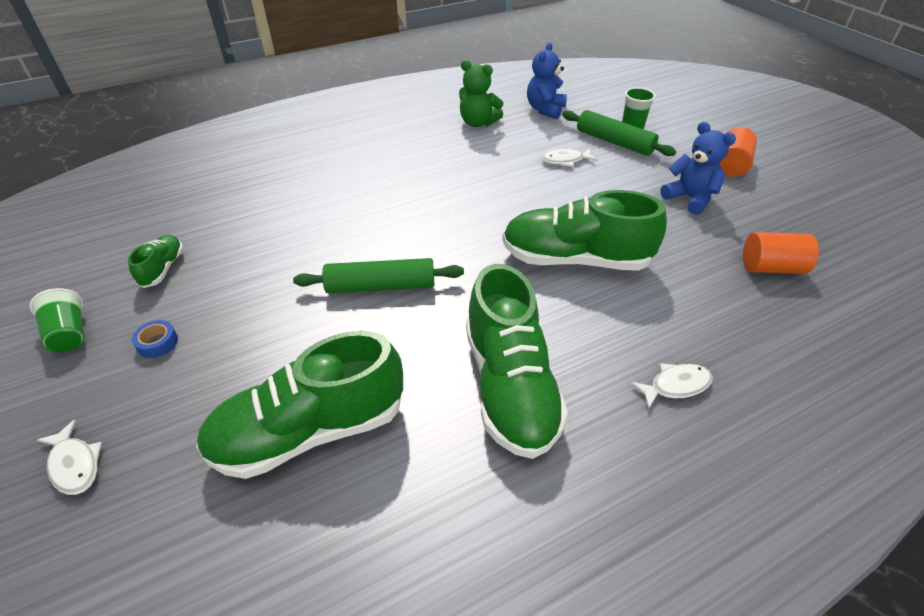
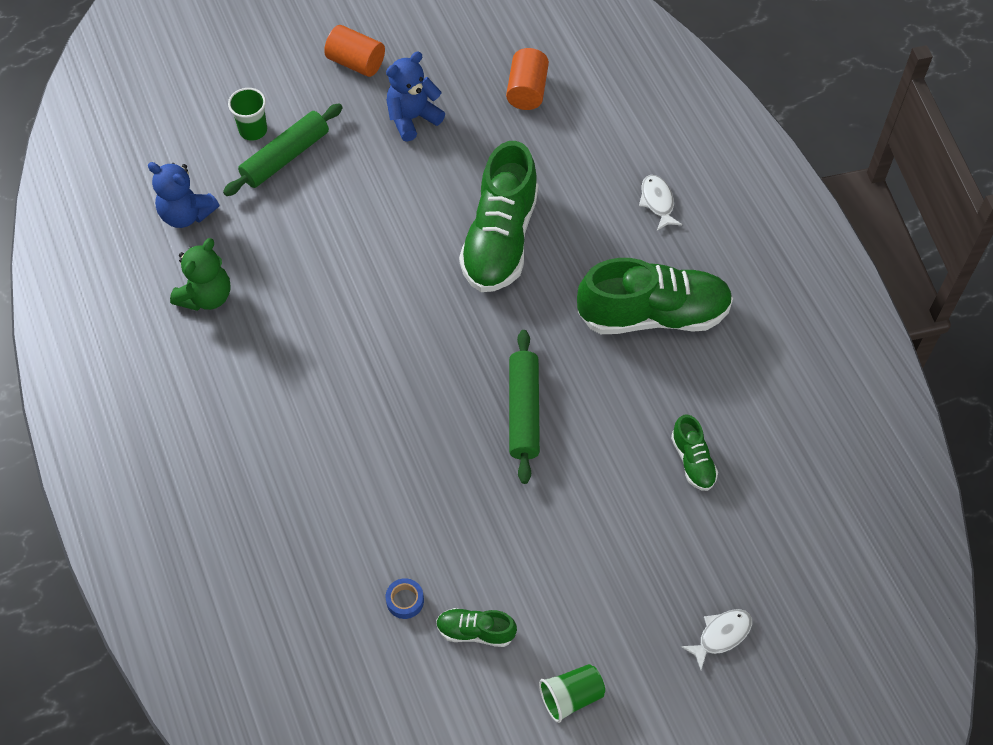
camera: 85 degrees left, 15 degrees up
blue tape [132,320,178,358] -> blue tape moved to [386,578,424,619]
green shoe [196,331,403,479] -> green shoe [671,414,718,491], size x0.46
white fish [542,149,597,167] -> none

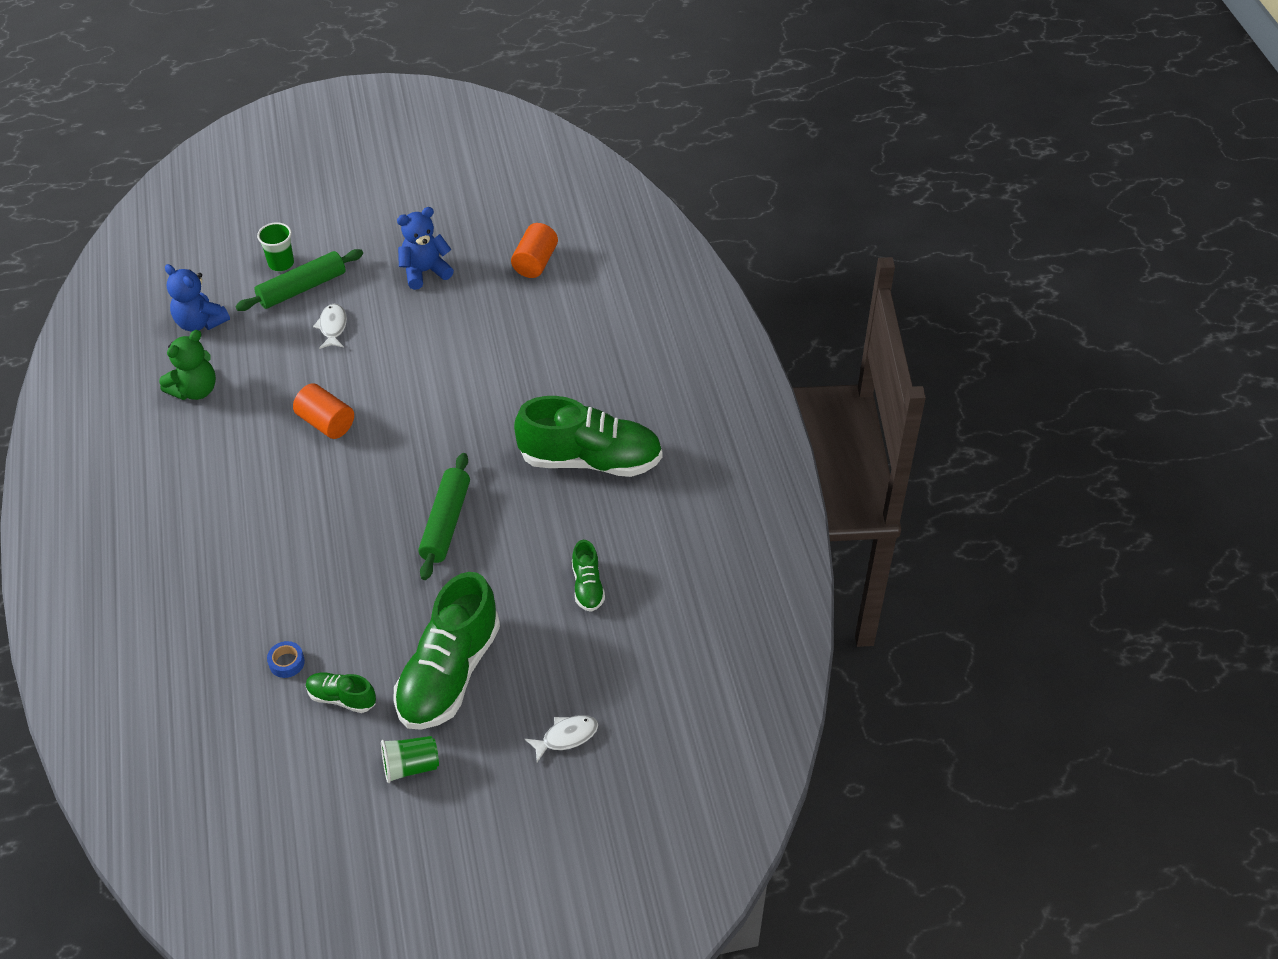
camera: 10 degrees right, 10 degrees down
orange cylinder [324,25,385,77] -> orange cylinder moved to [293,383,354,439]
green shoe [459,141,538,292] -> green shoe moved to [393,572,500,730]
white fish [639,175,682,231] -> white fish moved to [313,304,347,349]

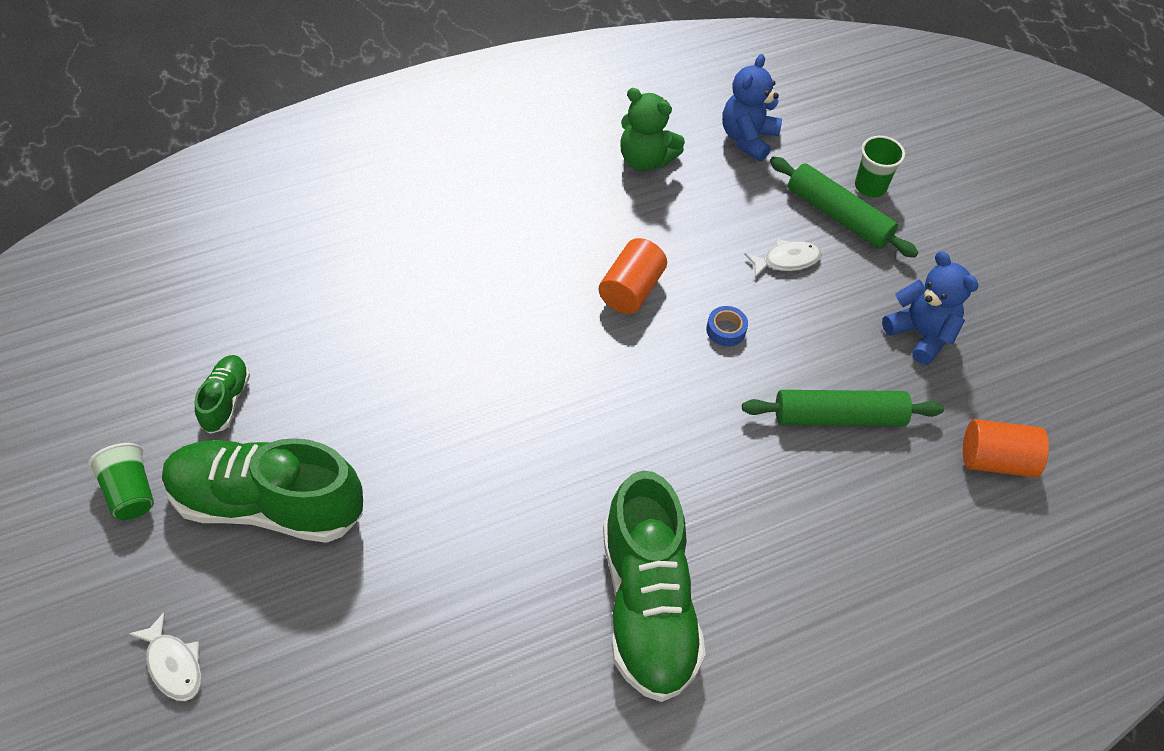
camera: 75 degrees right, 5 degrees up
blue tape [267,641,305,678] -> blue tape moved to [706,306,748,347]
green rolling pin [418,453,470,580] -> green rolling pin moved to [742,390,944,426]
green shoe [572,540,605,612] -> none

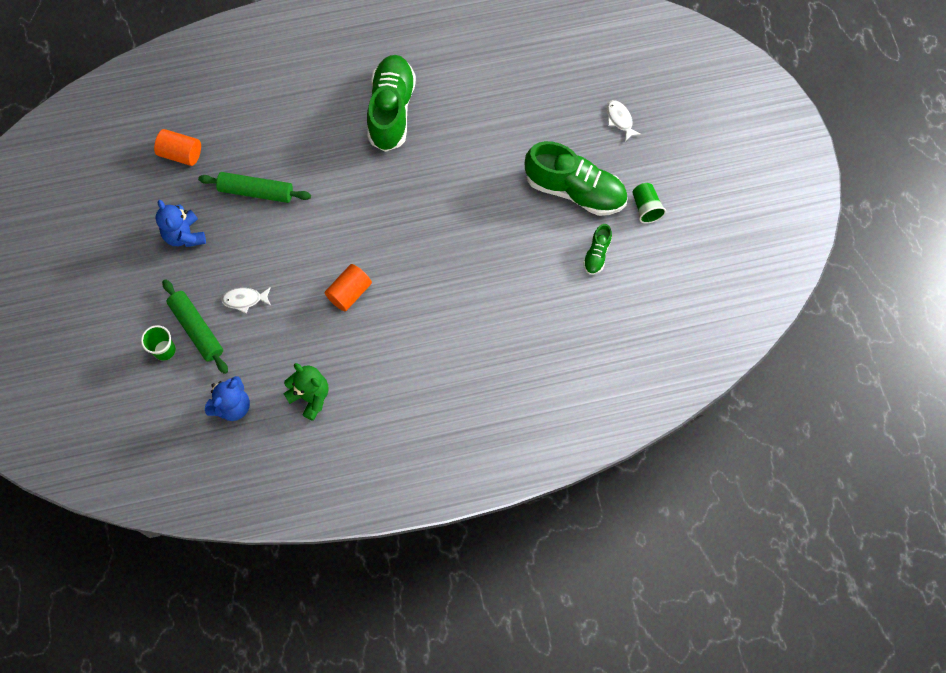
camera: 165 degrees left, 15 degrees up
blue tape [706,306,748,347] -> none

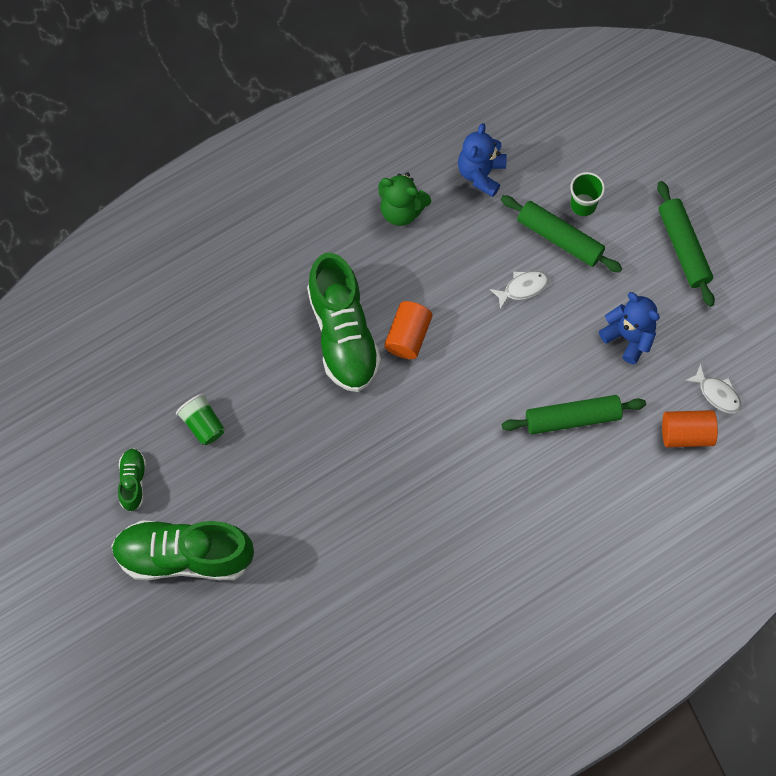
camera: 160 degrees right, 0 degrees up
green shoe [367,55,416,152] -> green shoe moved to [307,253,381,392]
white fish [607,100,641,142] -> white fish moved to [685,364,742,414]
green cup [632,183,666,224] -> green cup moved to [176,394,225,445]
none -> green rolling pin [657,181,715,307]

